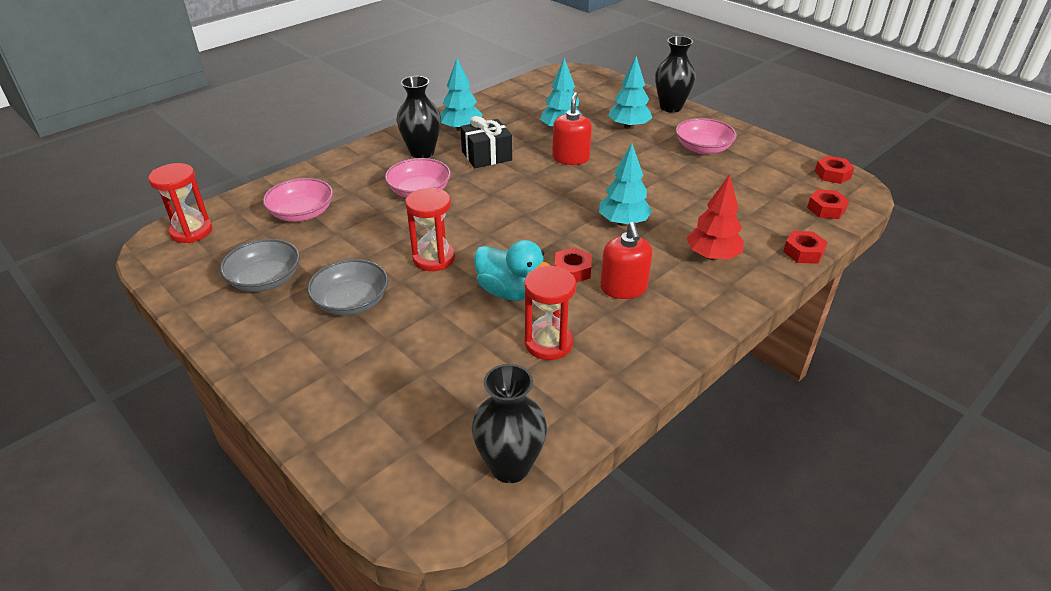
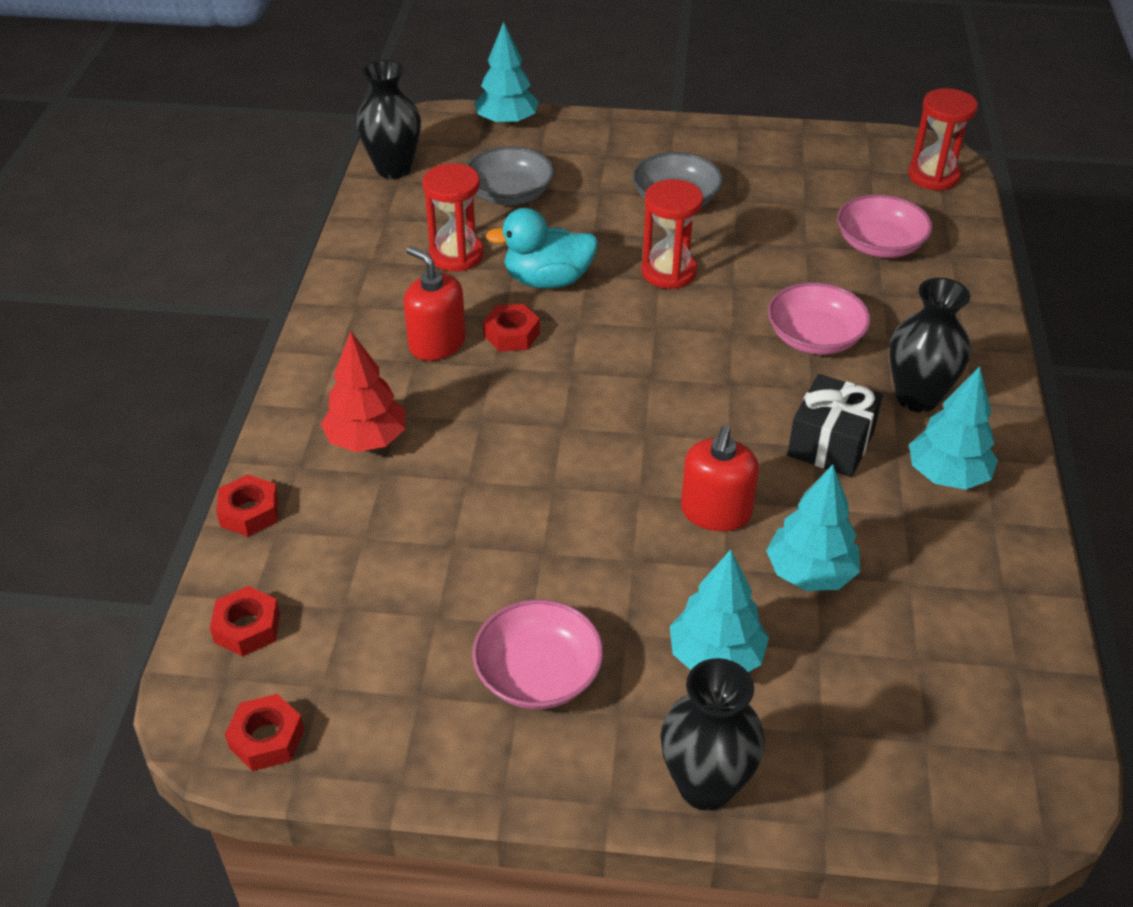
camera: 140 degrees right, 5 degrees up
grey bowl [220,239,300,292] -> grey bowl moved to [467,146,554,205]
red soap dispenser [552,92,592,165] -> red soap dispenser turned 45 degrees clockwise [681,426,759,531]
turquoise tree [599,144,652,226] -> turquoise tree moved to [474,22,539,127]

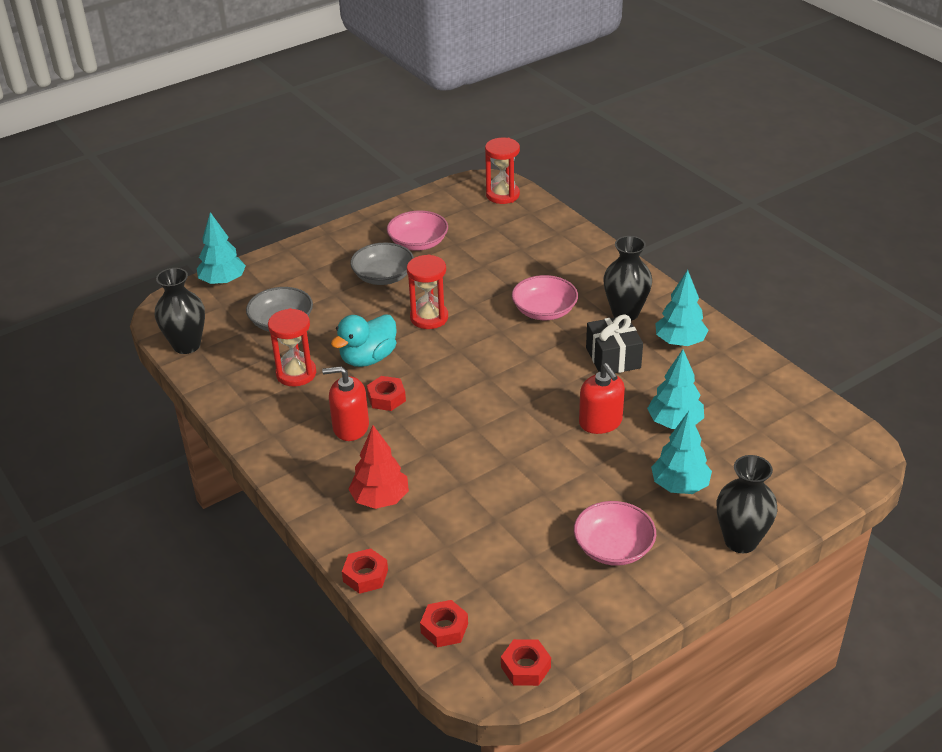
camera: 40 degrees left, 5 degrees down
pink bowl [837,194,933,258] -> pink bowl moved to [387,210,448,251]

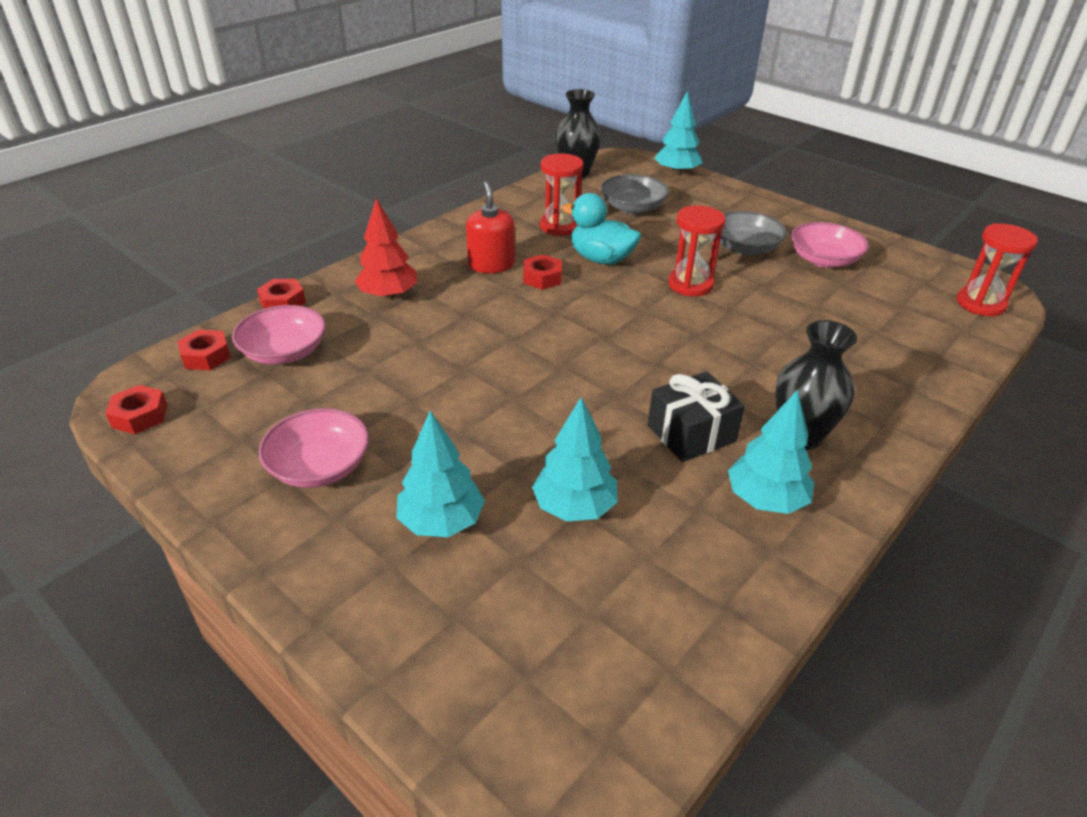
camera: 75 degrees right, 0 degrees up
pink bowl [512,275,578,320] -> pink bowl moved to [232,305,326,365]
red soap dispenser [579,363,625,434] -> none
black vase [716,455,778,553] -> none

